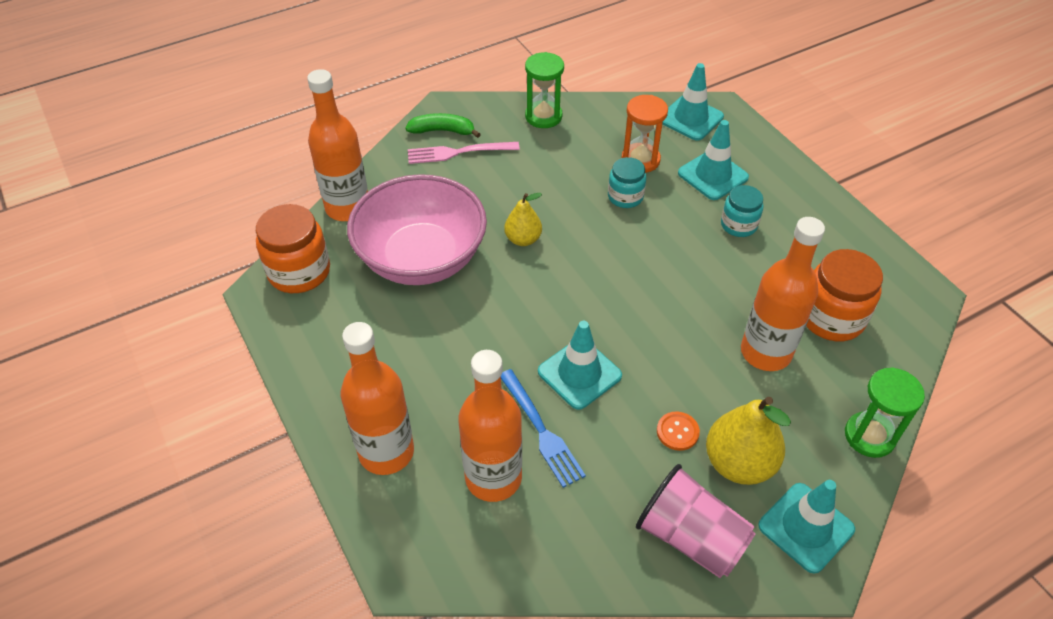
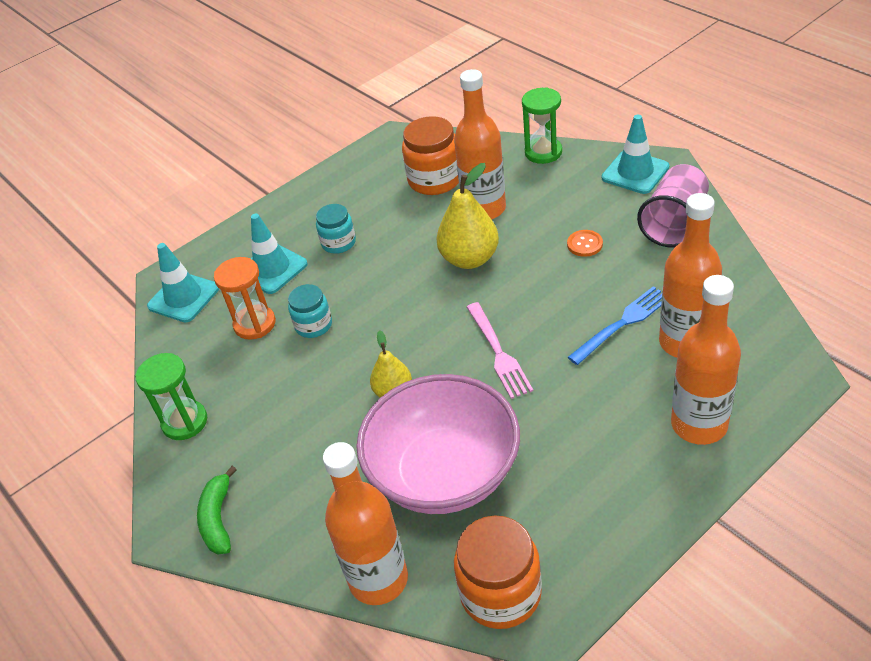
camera: 95 degrees left, 5 degrees down
pink fork [408,142,520,164] -> pink fork moved to [466,302,533,399]
turquoise traffic cone [538,321,622,410] -> none
yellow pear [706,397,791,485] -> yellow pear moved to [437,163,499,269]

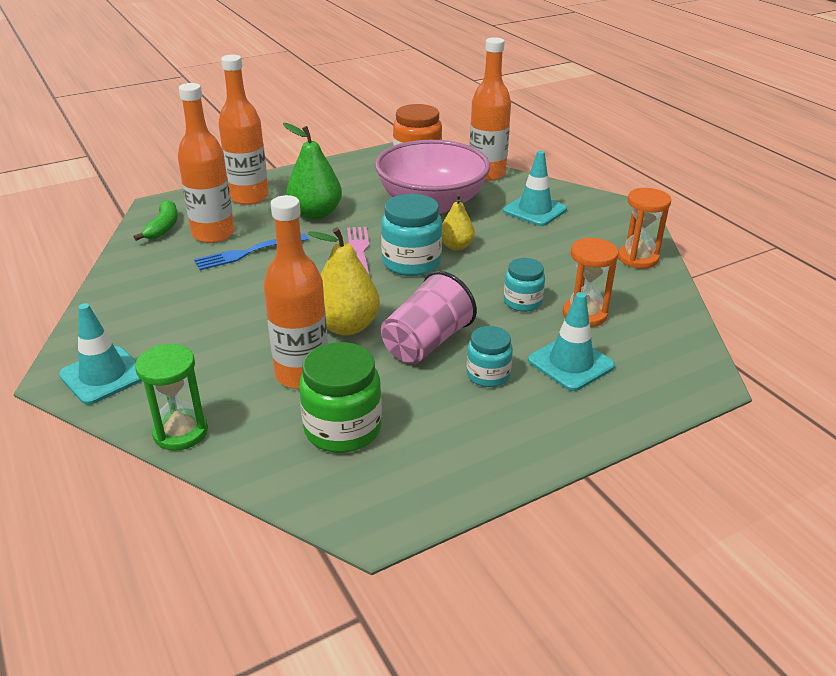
camera: 175 degrees left, 10 degrees down
green hourglass [135,353,207,440] -> orange hourglass [618,188,671,269]
turquoise traffic cone [147,243,219,322] -> turquoise traffic cone moved to [503,151,567,226]
green banana [197,466,237,555] -> green banana moved to [134,200,178,241]
orange jar [402,116,459,195] -> green jar [299,342,382,453]
orange button [567,230,603,257] -> none
pink cup [637,164,709,247] -> pink cup moved to [381,271,477,364]
none -> green pear [283,123,342,220]
none -> turquoise jar [381,194,442,276]

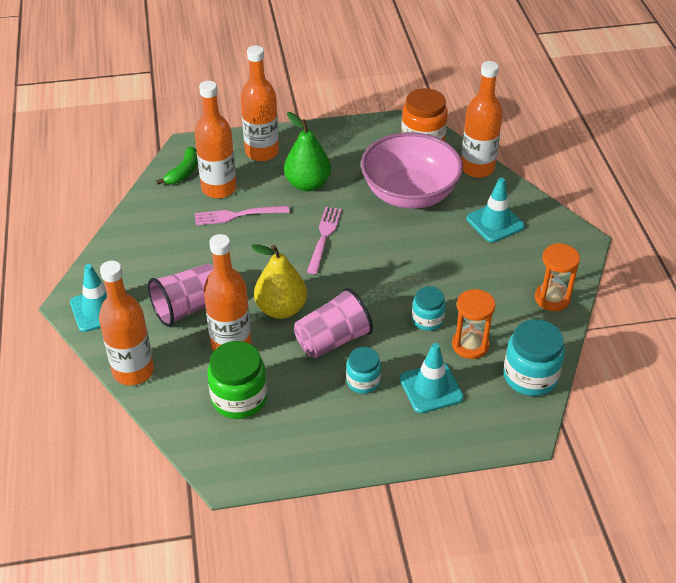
camera: 20 degrees right, 10 degrees up
green hourglass [135,344,208,451] -> orange bottle [99,261,154,385]
blue fork [194,233,308,270] -> pink fork [195,206,290,225]
turquoise jar [381,194,442,276] -> turquoise jar moved to [503,319,565,396]
yellow pear [442,194,475,250] -> none
none -> pink cup [148,264,213,327]

